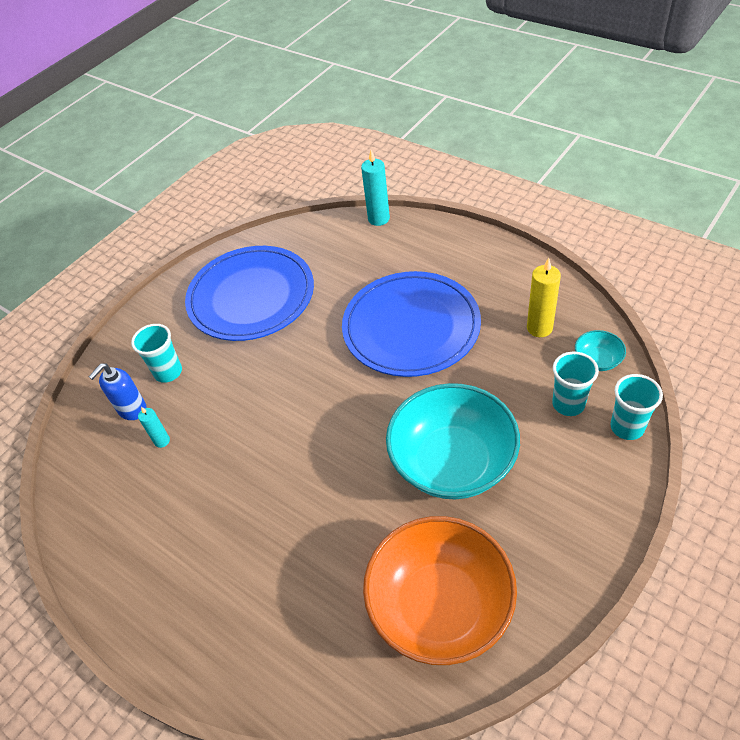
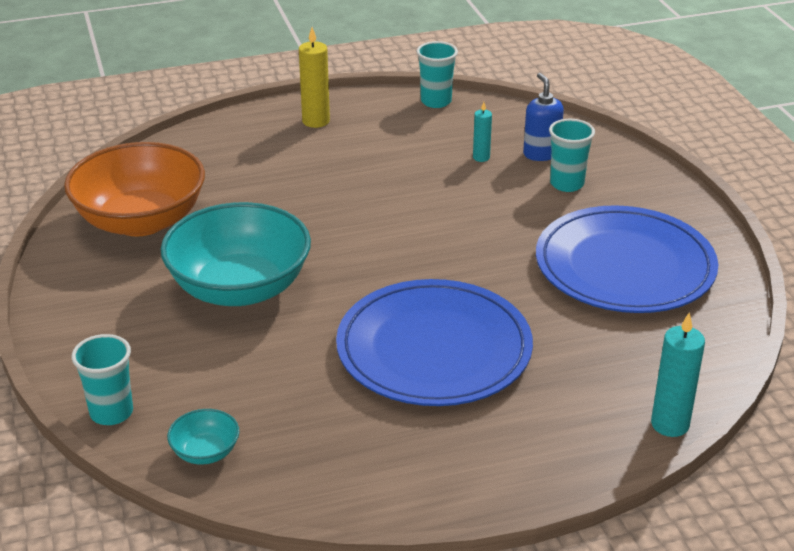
camera: 120 degrees right, 15 degrees down
yellow candle [527,258,561,337] -> yellow candle moved to [299,27,330,128]
turquoise cup [552,352,599,416] -> turquoise cup moved to [416,41,458,108]

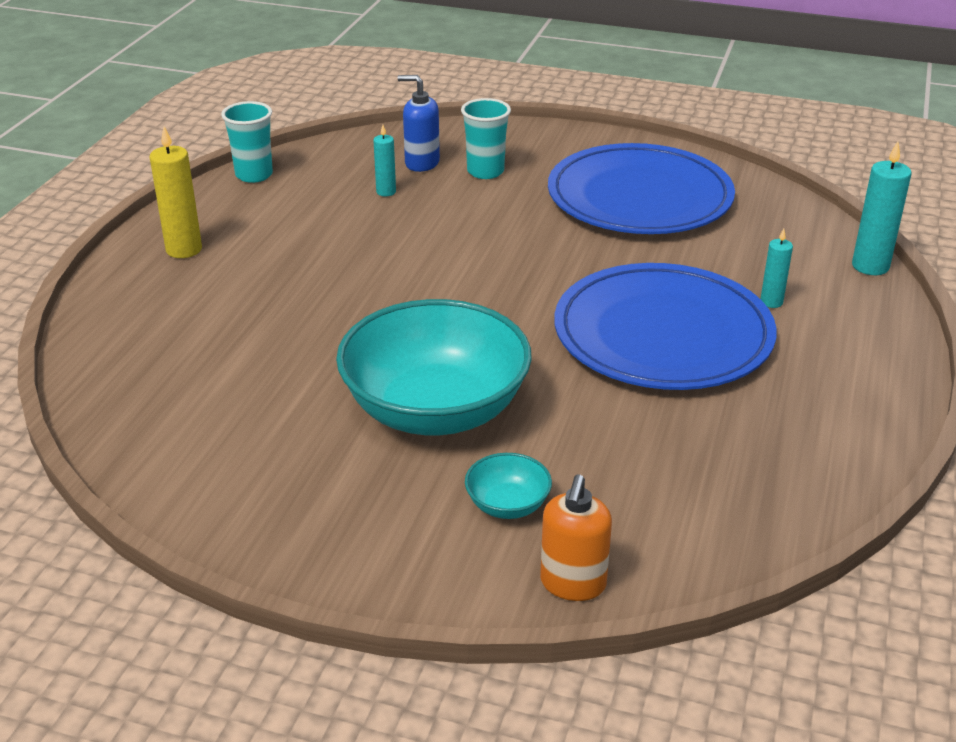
camera: 55 degrees left, 0 degrees up
orange bowl [64,142,205,237] -> none
turquoise cup [71,334,133,425] -> orange soap dispenser [540,474,612,601]
turquoise bowl [167,409,239,465] -> turquoise bowl moved to [465,453,552,519]
none -> turquoise candle [760,229,793,308]

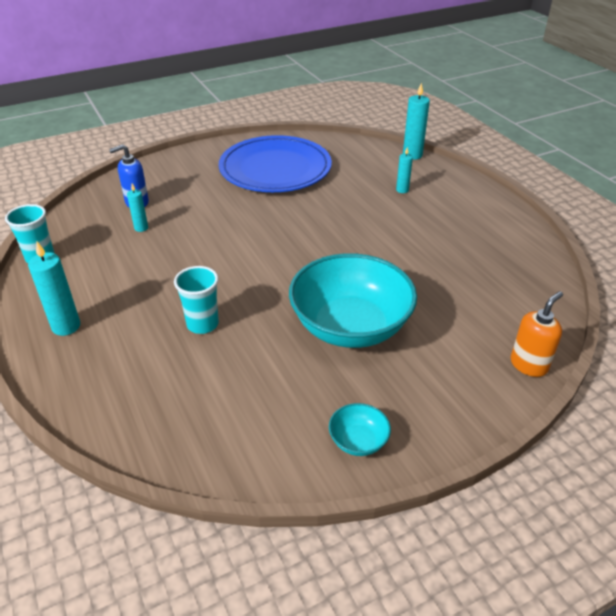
camera: 45 degrees left, 5 degrees up
yellow candle [149,126,202,258] -> turquoise candle [28,242,80,336]
turquoise cup [461,98,511,179] -> turquoise cup moved to [174,266,219,334]
turquoise bowl [465,453,552,519] -> turquoise bowl moved to [329,403,391,456]
orange soap dispenser [540,474,612,601] -> orange soap dispenser turned 105 degrees counterclockwise [511,291,563,377]
blue plate [554,263,777,390] -> none

